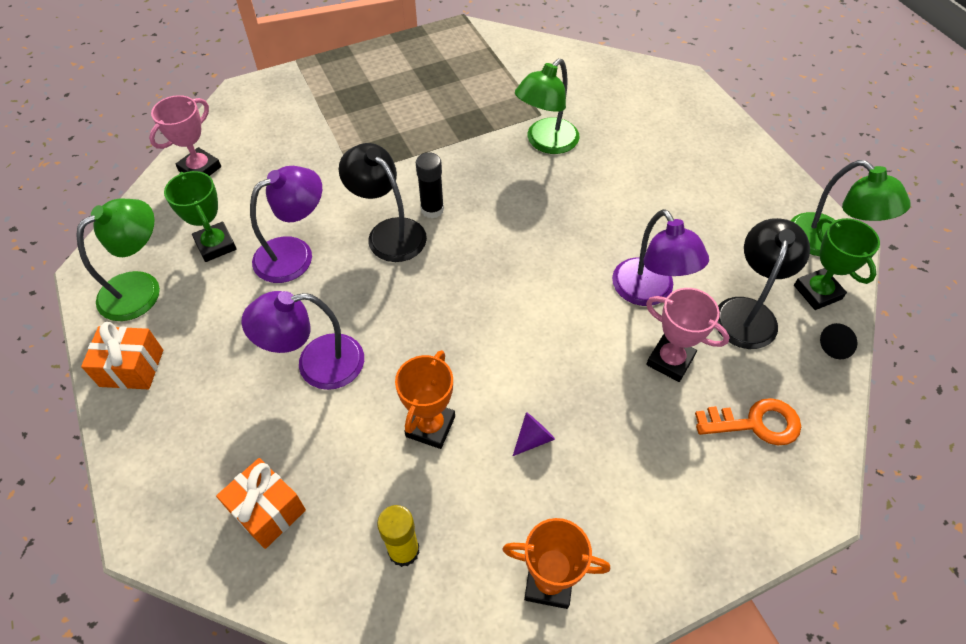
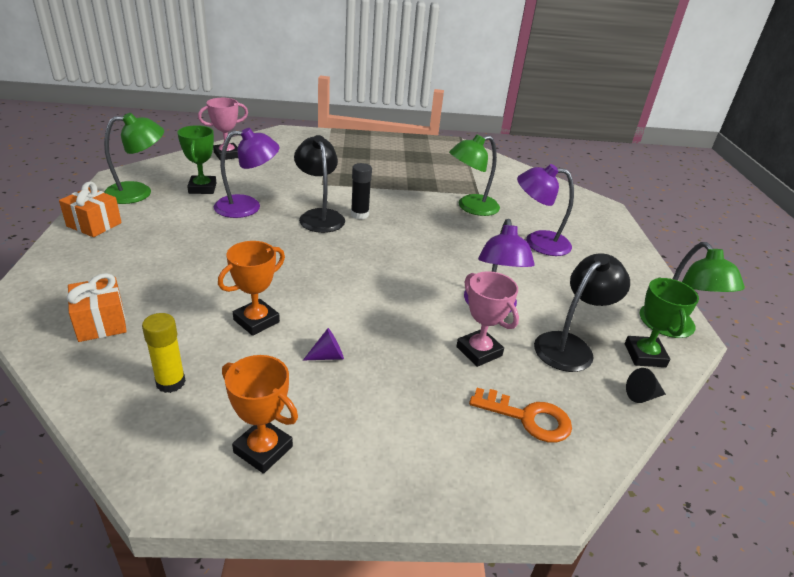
camera: 20 degrees right, 20 degrees down
purple lamp [241,291,364,390] -> purple lamp moved to [517,164,574,256]

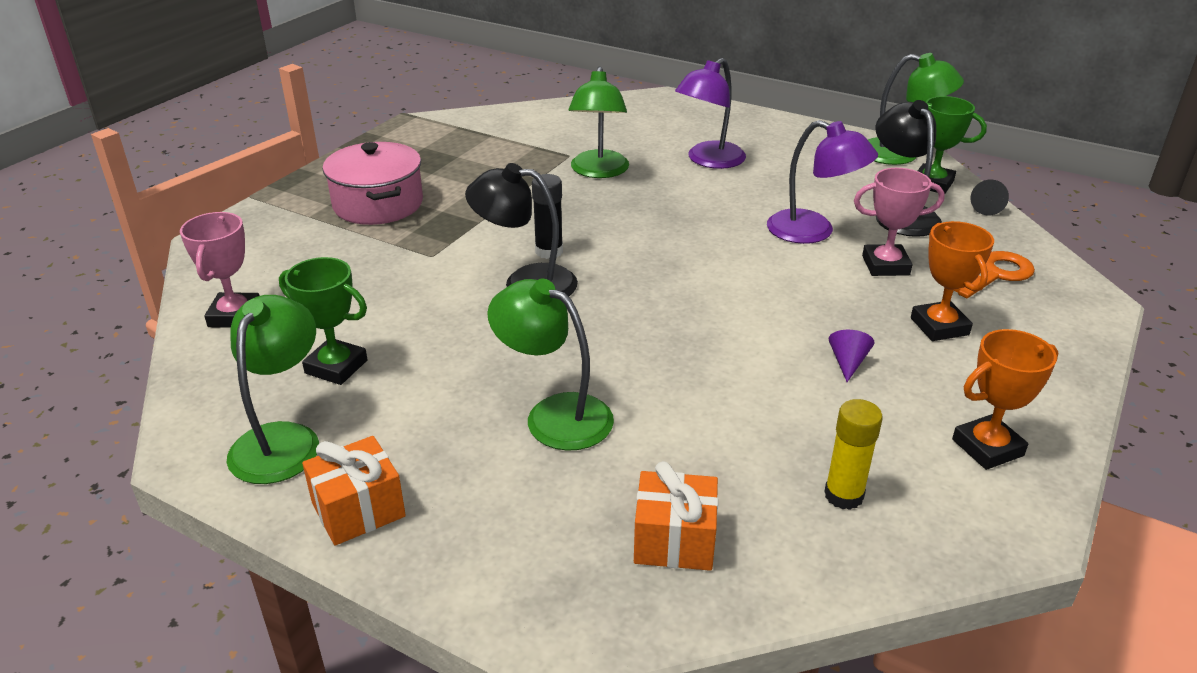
camera: 55 degrees left, 0 degrees up
purple lamp [214,128,280,218] -> none
orange trophy [218,241,285,336] -> orange trophy moved to [911,221,994,341]
none -> pink pot [323,142,423,225]
none -> green lamp [487,279,614,451]

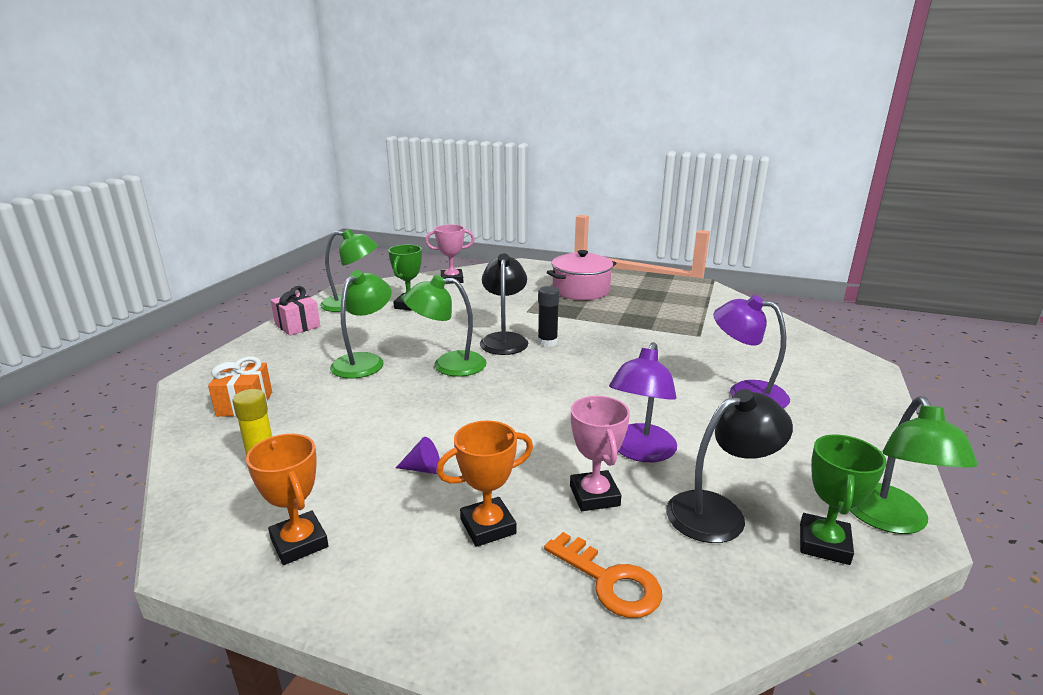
camera: 80 degrees right, 10 degrees down
orange gift [302,436,406,545] -> pink gift [271,286,320,336]
green lamp [568,66,629,178] -> green lamp moved to [403,275,487,377]
black cone [971,179,1009,216] -> none

